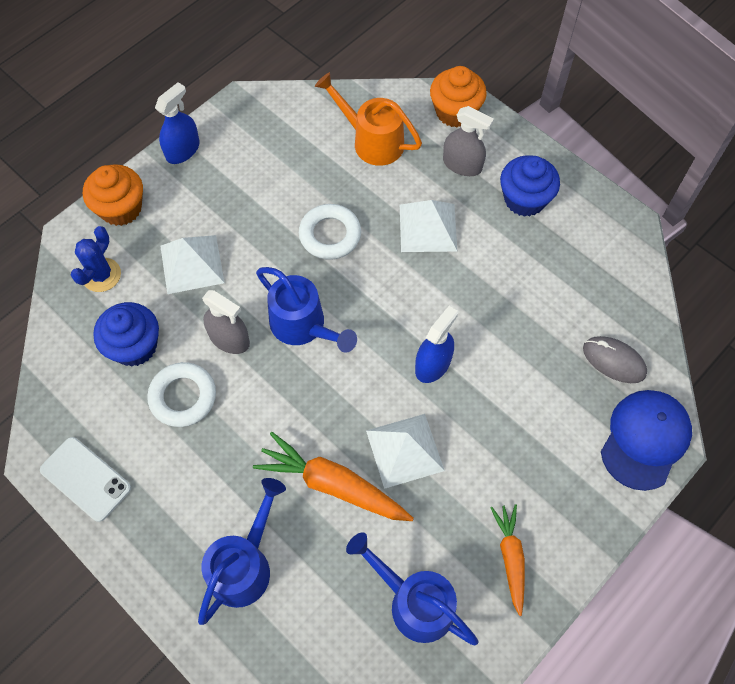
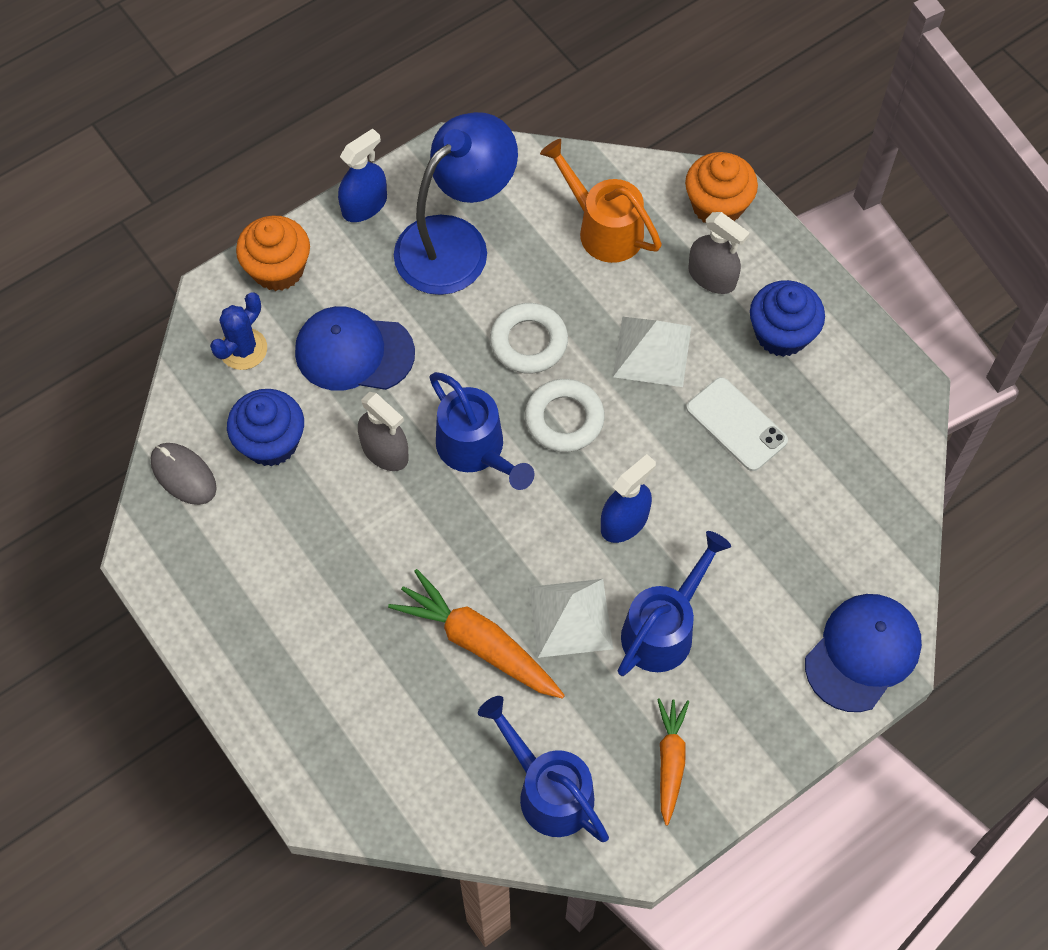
camera: 10 degrees right, 0 degrees up
white phone [40,437,131,522] -> white phone moved to [686,377,788,471]
white ring [147,362,216,427] -> white ring moved to [525,379,605,452]
white pyramid [160,235,225,294] -> blue cap [295,306,415,391]
blue watering can [198,478,286,625] -> blue watering can moved to [618,531,731,676]
grey mouse [583,336,647,383] -> grey mouse moved to [151,443,217,505]
none -> blue lamp [394,112,518,295]

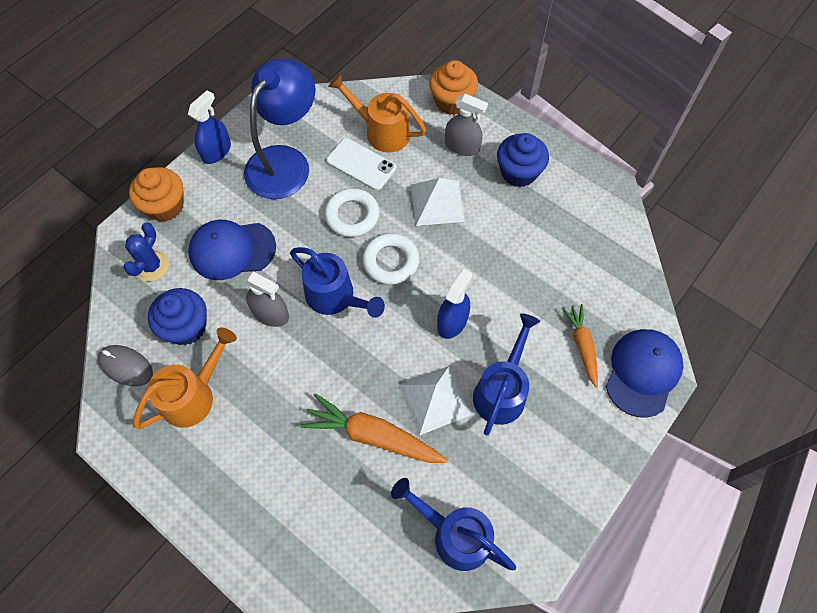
camera: 15 degrees left, 0 degrees up
orange carrot [657,698,689,825] -> orange carrot moved to [562,304,598,388]
white phone [686,377,788,471] -> white phone moved to [327,138,396,190]
none -> orange watering can [133,328,237,429]

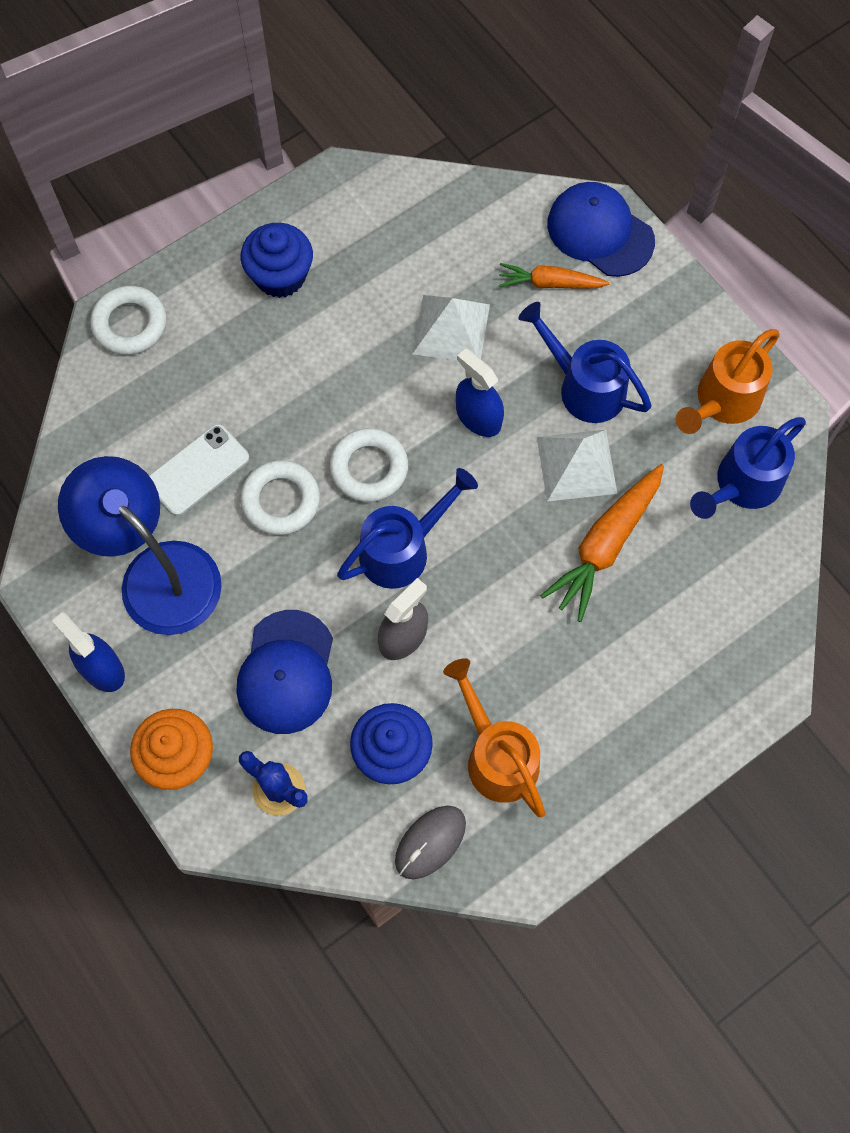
camera: 75 degrees left, 5 degrees up
orange watering can [328,73,426,153] -> orange watering can moved to [676,329,780,434]
white pyramid [411,178,465,226] -> white pyramid moved to [412,295,490,361]
orange cupcake [429,60,478,115] -> white ring [90,286,167,355]
grey spray bottle [445,94,488,156] -> none

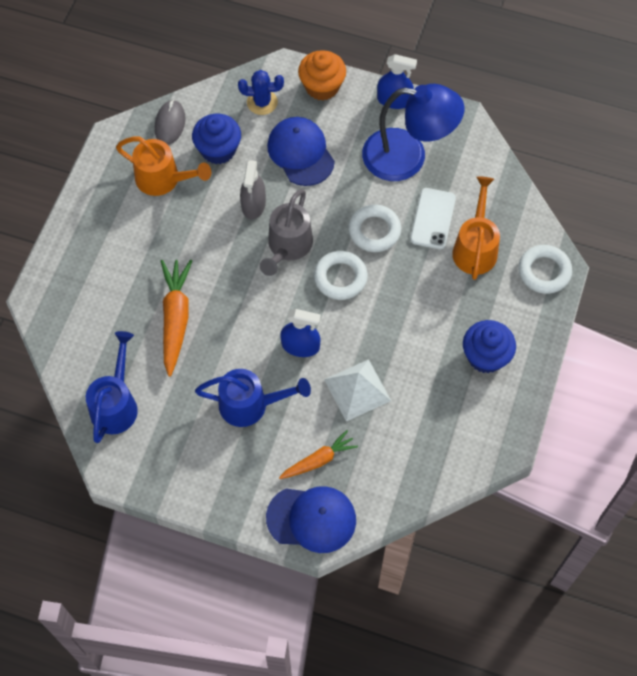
camera: 145 degrees right, 5 degrees down
blue watering can [337,468,478,589] -> grey watering can [260,189,313,276]
white pyramid [537,430,617,501] -> none
orange watering can [676,329,780,434] -> orange watering can moved to [452,177,500,280]

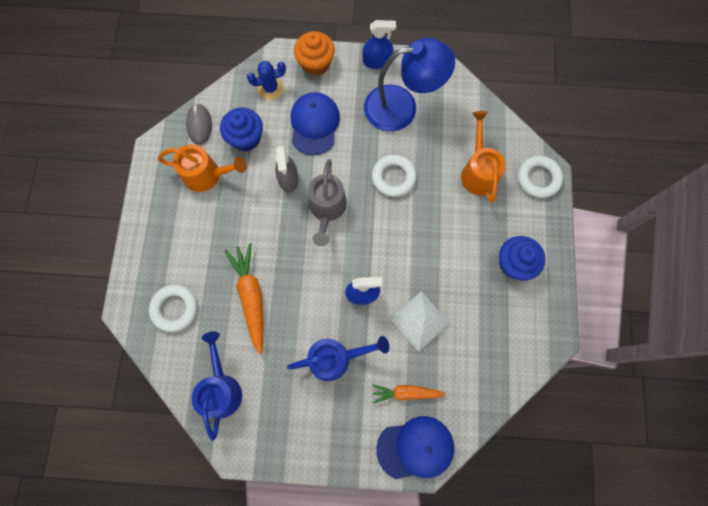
camera: 15 degrees left, 10 degrees up
blue cap [267,117,335,186] -> blue cap turned 45 degrees clockwise [291,92,340,155]
orange carrot [279,430,358,479] -> orange carrot turned 135 degrees counterclockwise [372,384,446,403]
white ring [314,251,368,300] -> white ring moved to [149,285,197,332]
white phone [410,188,456,249] -> none

